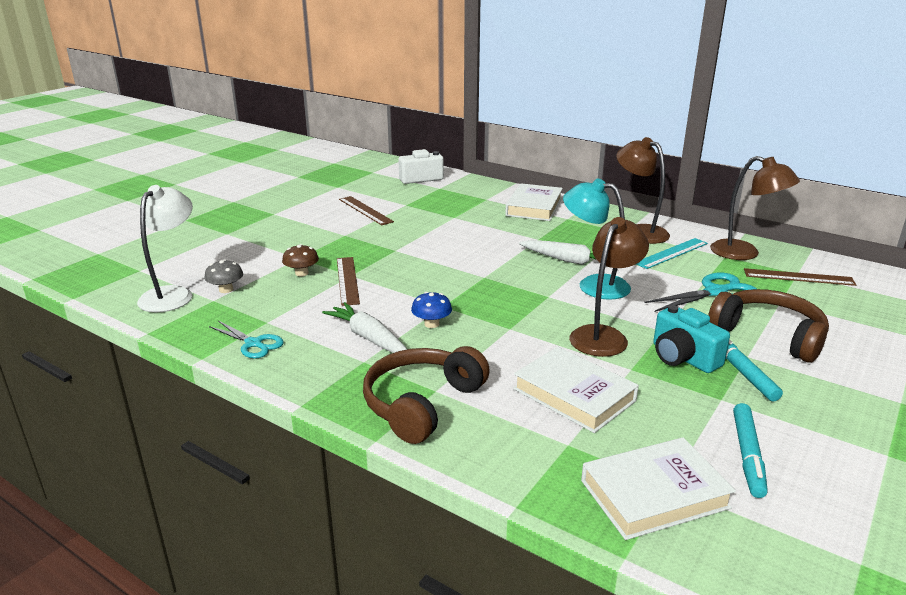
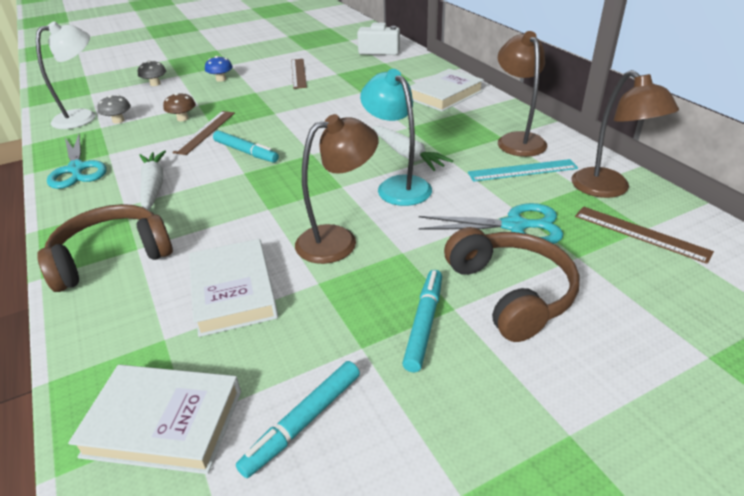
camera: 30 degrees right, 10 degrees up
turquoise scissors [209,321,284,359] -> turquoise scissors [47,134,107,189], size x1.51
blue mushroom [411,292,452,328] -> blue mushroom moved to [205,56,233,82]
turquoise camera [653,305,730,373] -> none
none -> grey mushroom [138,60,166,86]
none -> turquoise marker [213,130,279,163]

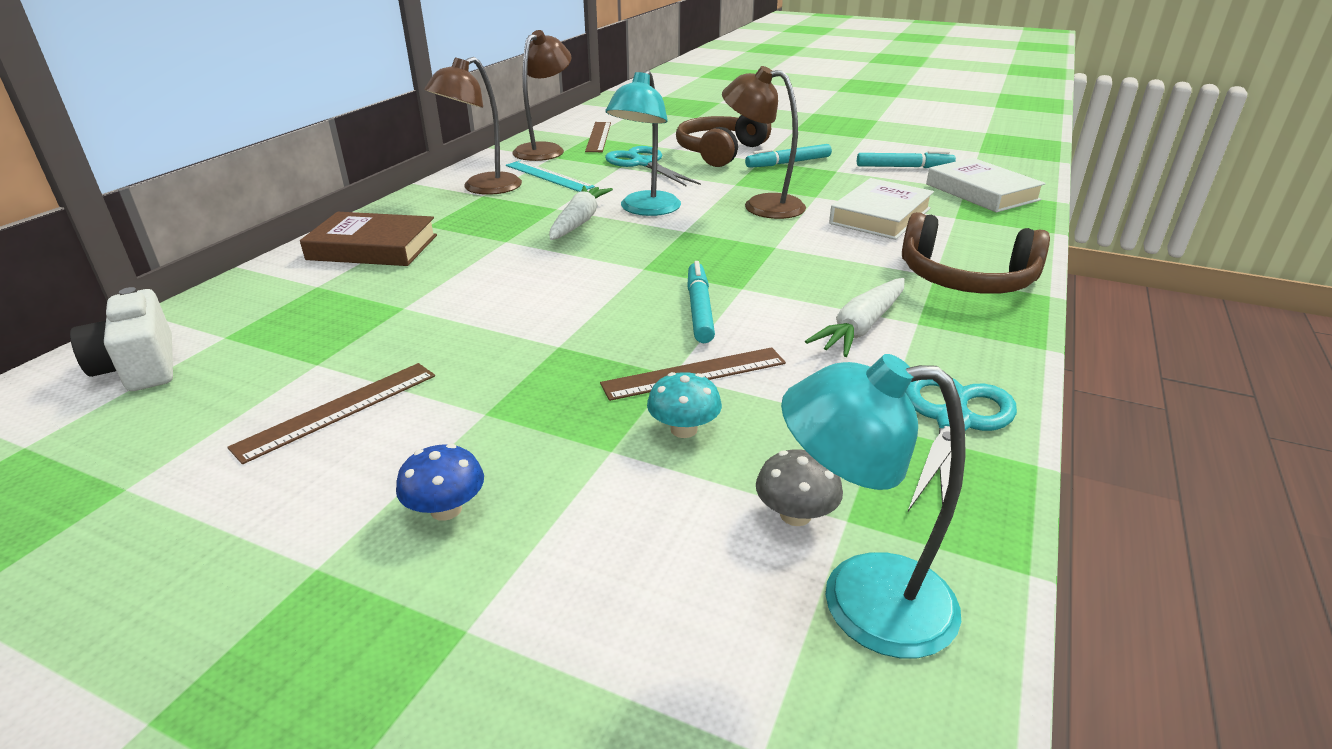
camera: 130 degrees left, 5 degrees down
white lamp [36,21,96,129] -> turquoise lamp [781,354,966,658]
grey mushroom [138,60,166,86] -> none
brown mushroom [163,93,196,121] -> turquoise mushroom [647,372,722,438]
white book [410,69,484,112] -> brown book [300,212,437,266]

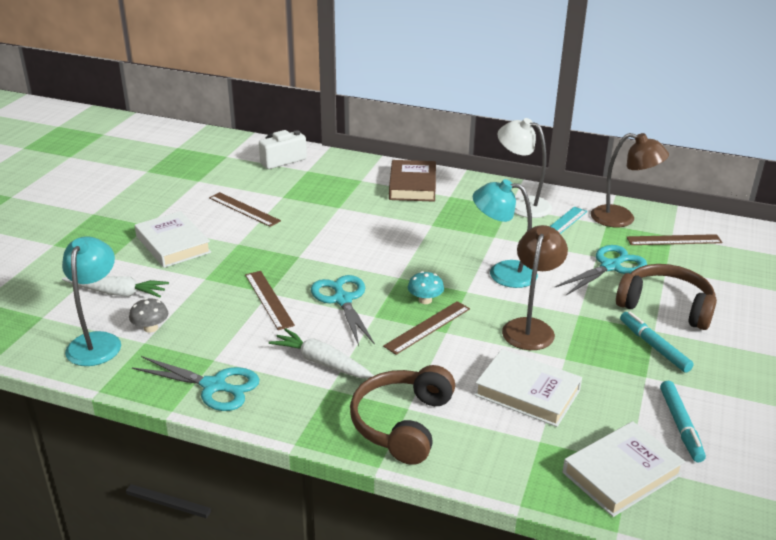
camera: 85 degrees right, 0 degrees up
blue mushroom [396,444,484,521] -> white book [135,211,211,268]
brown lamp [424,57,522,195] -> white lamp [498,118,552,218]
white carrot [550,186,613,240] -> white carrot moved to [62,276,169,298]
turquoise mushroom [647,372,722,438] -> turquoise mushroom moved to [408,271,444,304]
turquoise marker [687,261,715,343] -> turquoise scissors [311,275,375,346]
none -> brown ruler [383,301,470,355]

